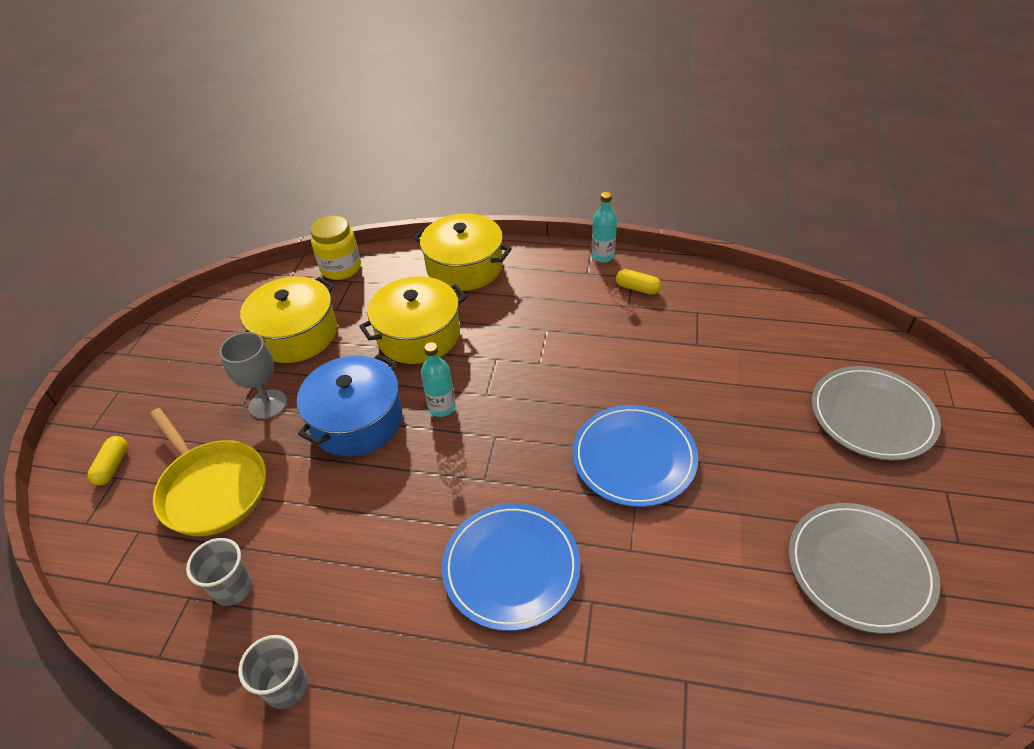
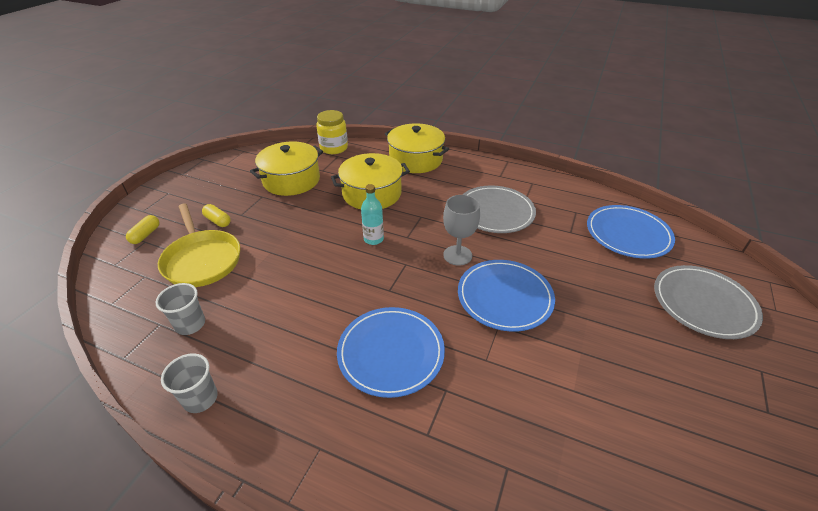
camera: 10 degrees right, 5 degrees down
grey goblet [219,332,287,419] -> grey goblet moved to [443,195,480,266]
blue pot [297,354,402,456] -> none
turquoise bottle [592,192,617,262] -> none
yellow capsule [616,269,661,295] -> yellow capsule moved to [202,204,231,227]
grey plate [788,503,940,634] -> grey plate moved to [462,185,536,233]
none -> blue plate [587,205,675,259]

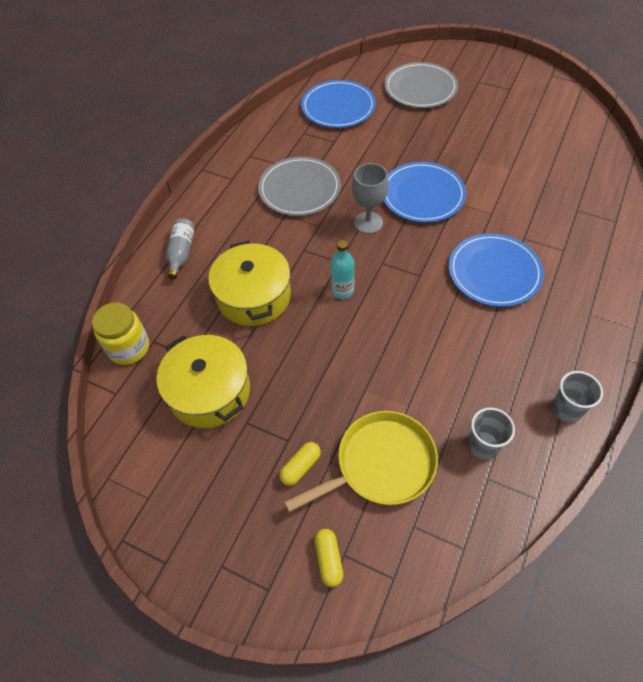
camera: 85 degrees left, 15 degrees up
yellow capsule [126,215,159,244] -> yellow capsule turned 60 degrees clockwise [315,529,343,587]
yellow pot [385,123,449,173] -> grey bottle [166,218,195,280]

